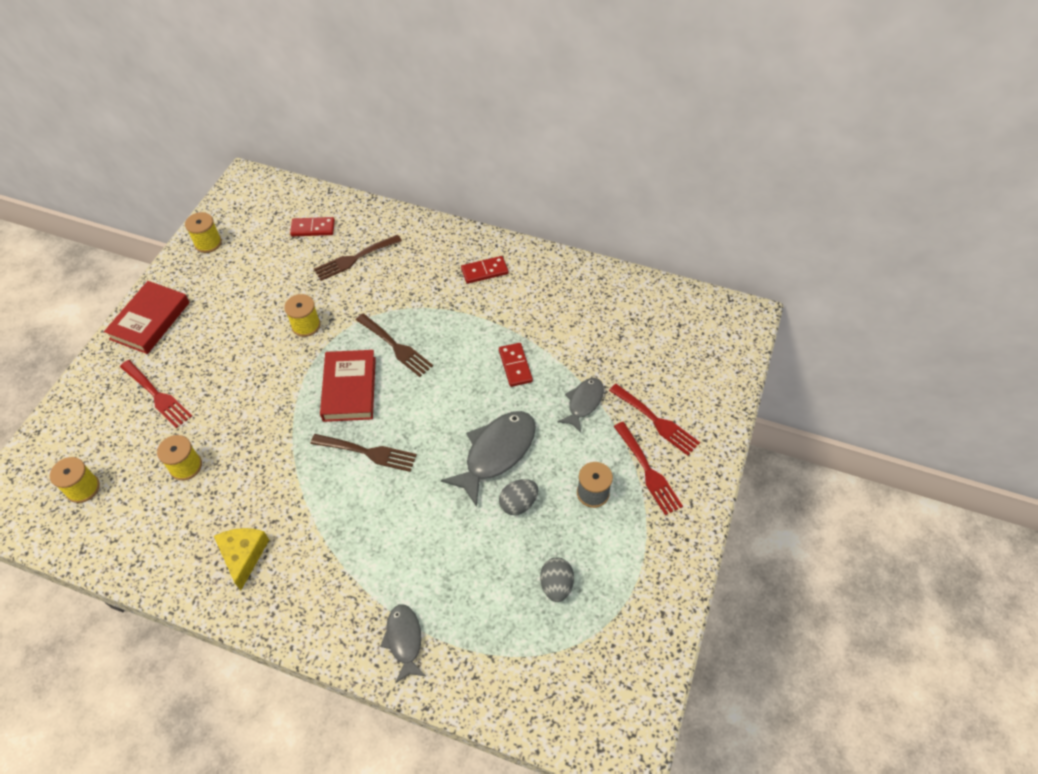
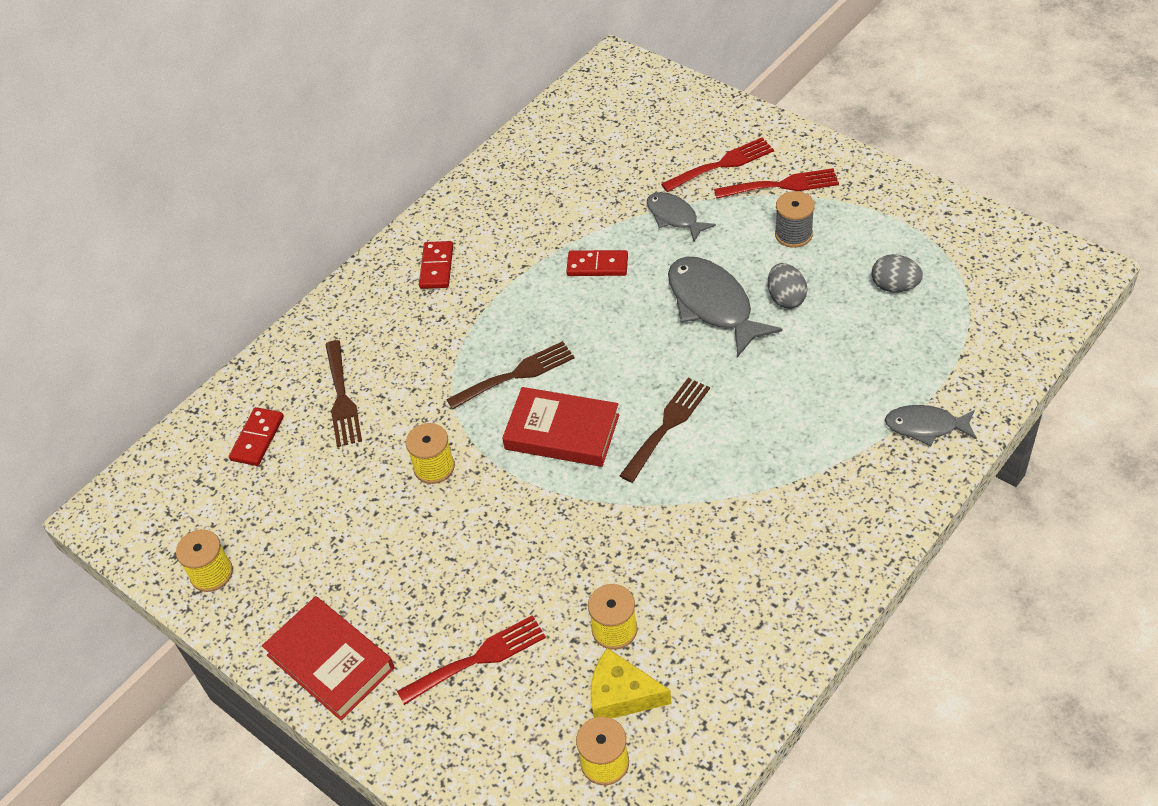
camera: 65 degrees left, 5 degrees down
yellow cheese [214,528,269,591] -> yellow cheese moved to [591,648,672,719]

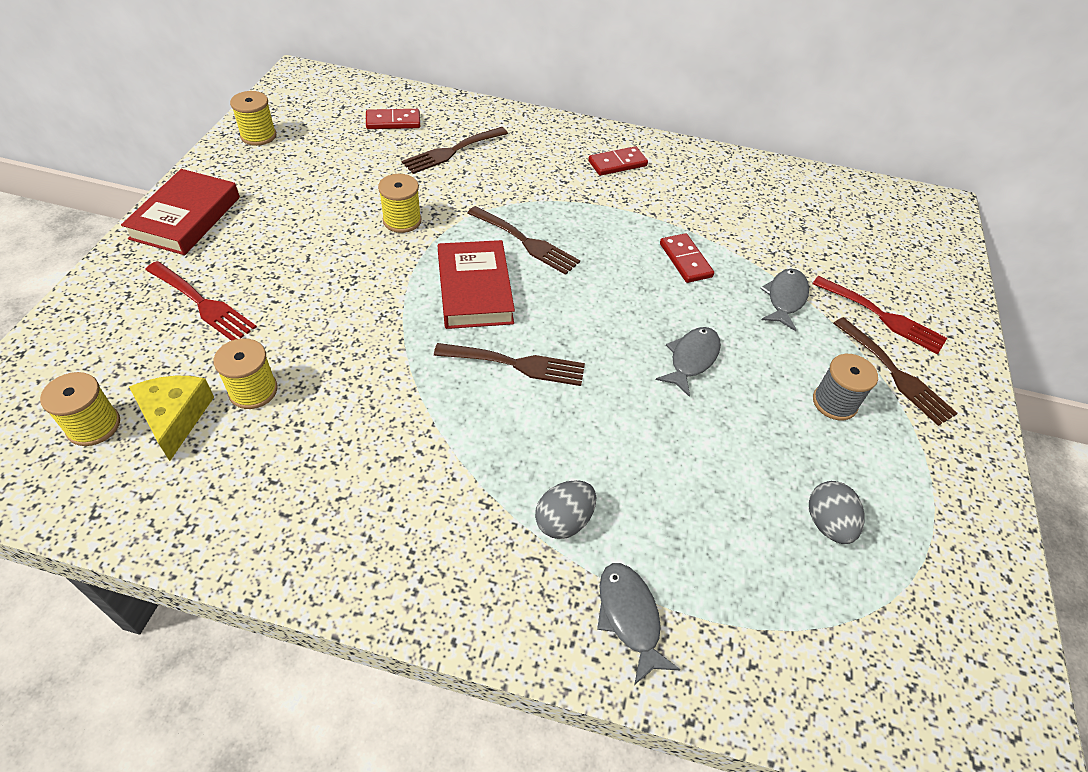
camera: 55 degrees right, 0 degrees up
grey fish [668,257,782,358] -> grey fish [656,327,721,397], size x0.60
red fork [714,168,839,199] -> brown fork [833,317,958,426]
grey egg [768,263,808,308] -> grey egg moved to [535,480,596,539]

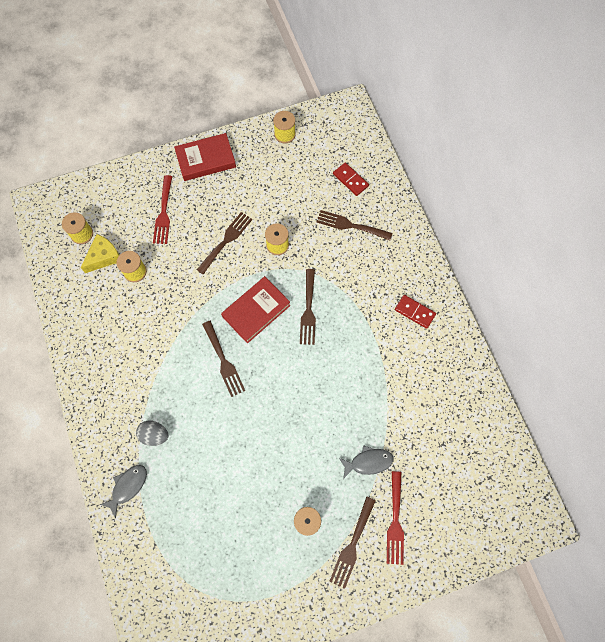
camera: 60 degrees right, 20 degrees up
grey fish [656,327,721,397] -> none
red domino [660,233,714,283] -> none
grey egg [809,481,865,544] -> none
none -> brown fork [197,212,252,275]

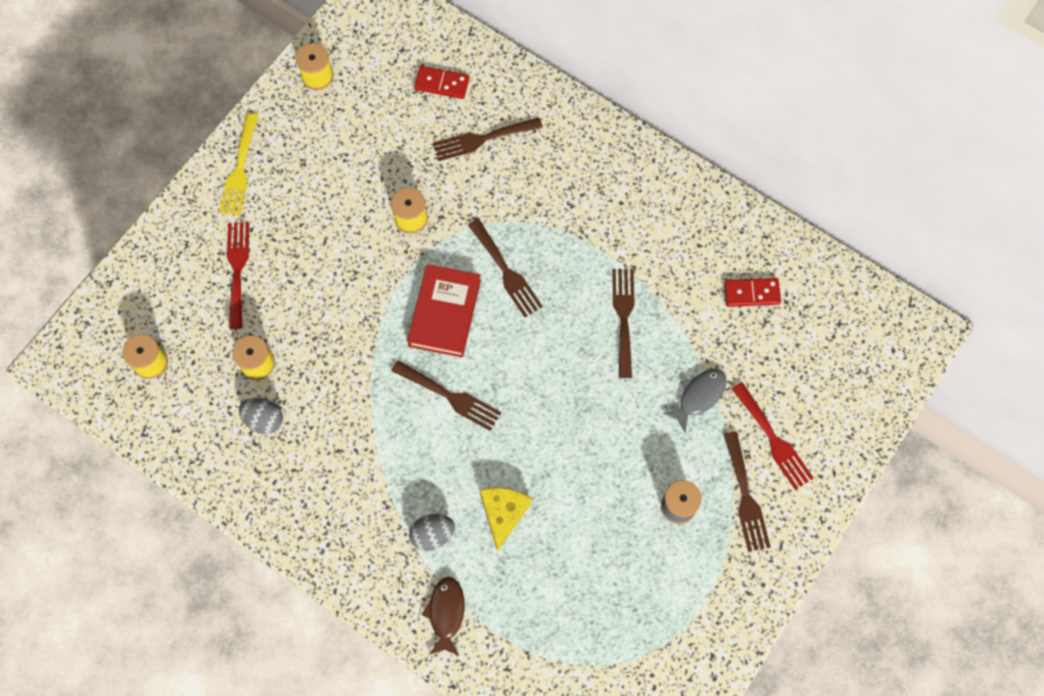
camera: 35 degrees left, 0 degrees up
yellow cheese [80,234,120,273] -> yellow cheese moved to [480,488,532,551]
grey fish [99,465,147,518] -> brown fish [421,577,465,656]
red fork [153,175,172,244] -> red fork turned 150 degrees counterclockwise [227,222,249,329]
red book [174,133,236,181] -> yellow fork [219,113,258,216]
brown fork [197,212,252,275] -> brown fork moved to [612,269,635,378]
red domino [395,295,436,329] -> red domino moved to [724,278,781,307]
none -> grey egg [239,398,283,434]

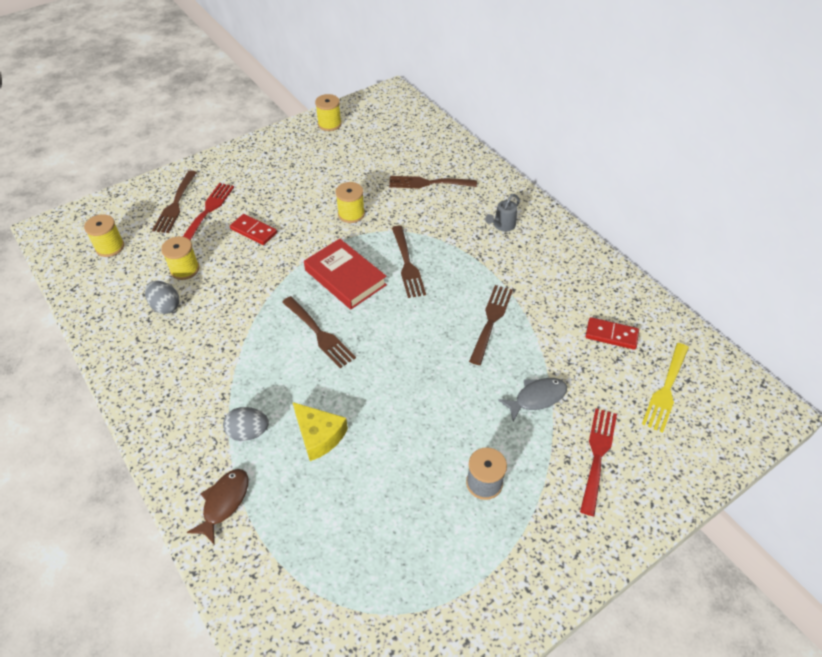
camera: 20 degrees right, 20 degrees down
yellow fork [219,113,258,216] -> yellow fork moved to [642,343,689,433]
red book [407,264,481,358] -> red book turned 75 degrees counterclockwise [304,239,387,309]
red domino [414,66,469,99] -> red domino moved to [230,214,277,245]
yellow cheese [480,488,532,551] -> yellow cheese turned 105 degrees clockwise [293,402,348,461]
brown fork [724,432,771,552] -> brown fork moved to [152,170,197,233]
red fork [732,382,814,490] -> red fork turned 150 degrees counterclockwise [580,408,617,516]
none -> grey watering can [485,194,520,232]

